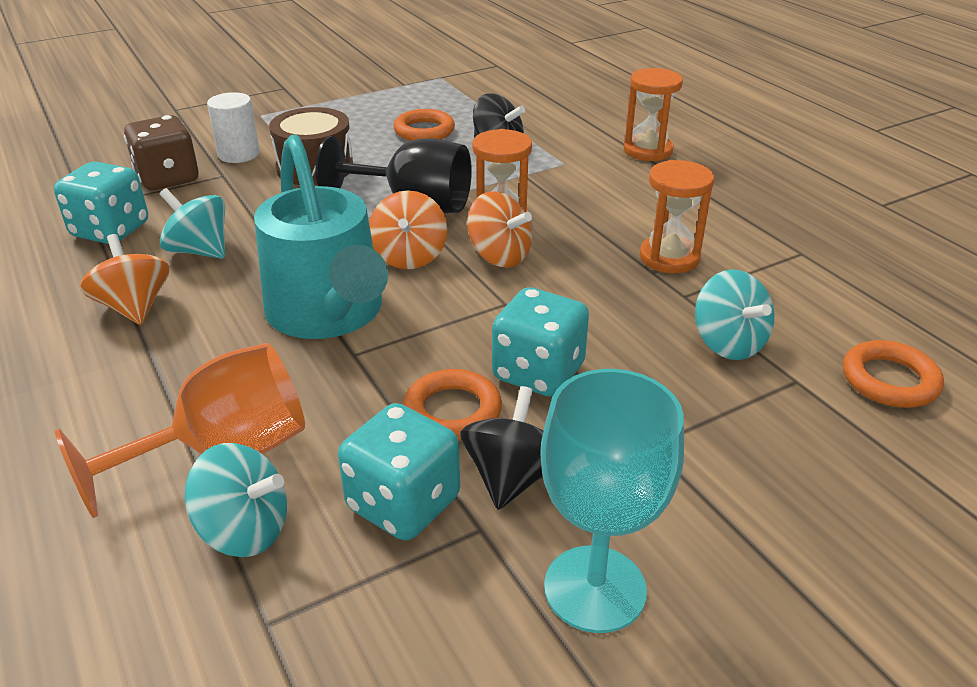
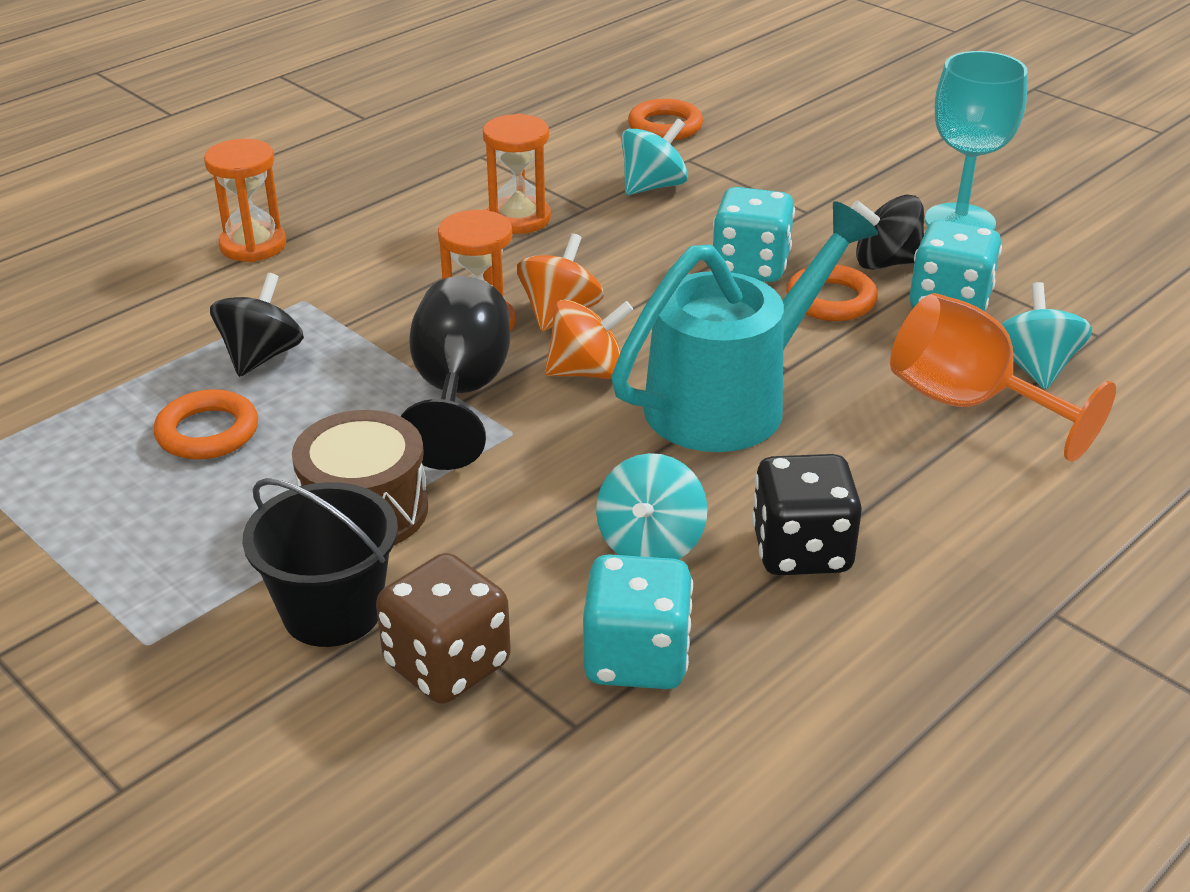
camera: 105 degrees left, 0 degrees up
orange spinning top [80,234,170,325] -> black dice [752,454,862,575]
white cylinder [207,92,260,163] -> black bucket [242,478,398,647]

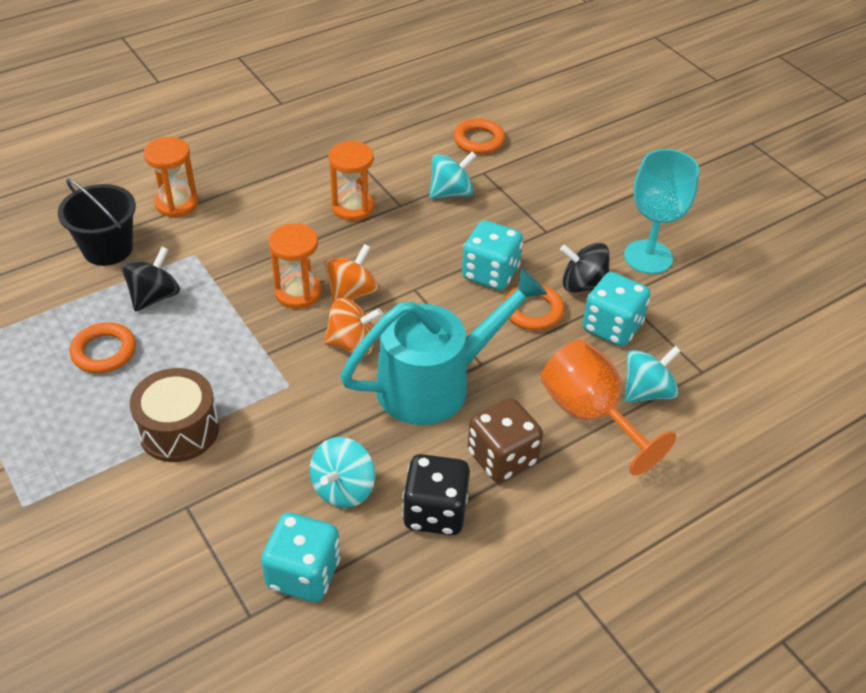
camera: 10 degrees right, 10 degrees up
black bucket [242,478,398,647] -> black bucket moved to [58,178,136,266]
brown dice [376,553,511,704] -> brown dice moved to [468,398,543,482]
black goblet [400,276,511,470] -> none
turquoise spinning top [1001,282,1092,390] -> turquoise spinning top turned 45 degrees clockwise [625,346,681,403]

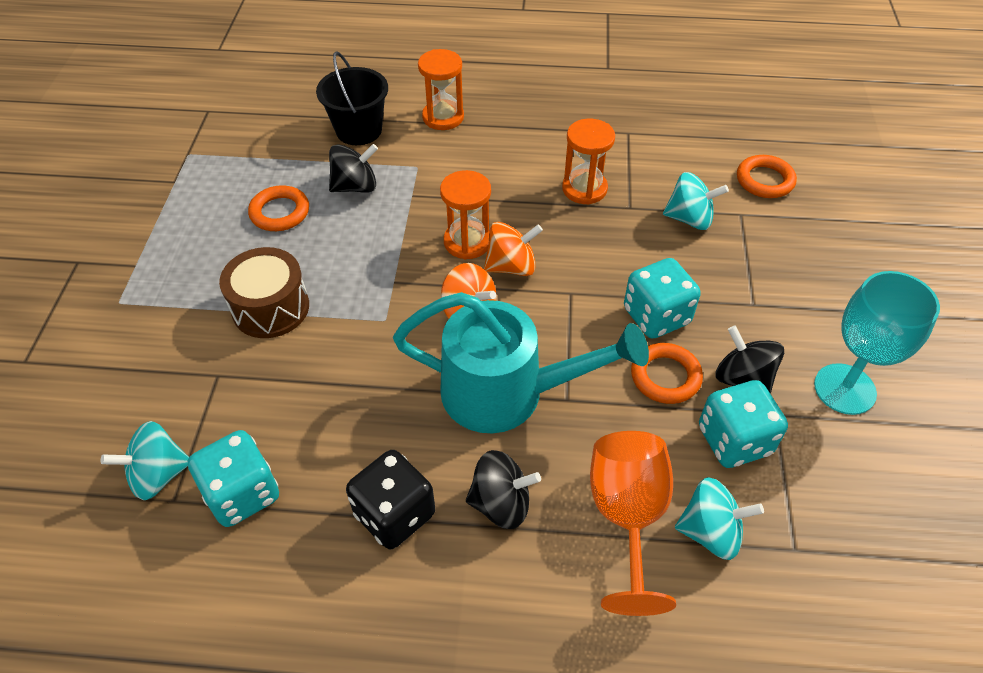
camera: 40 degrees right, 5 degrees up
turquoise spinning top [310,437,375,508] -> turquoise spinning top moved to [101,421,189,500]
brown dice [468,398,543,482] -> black spinning top [466,450,541,529]

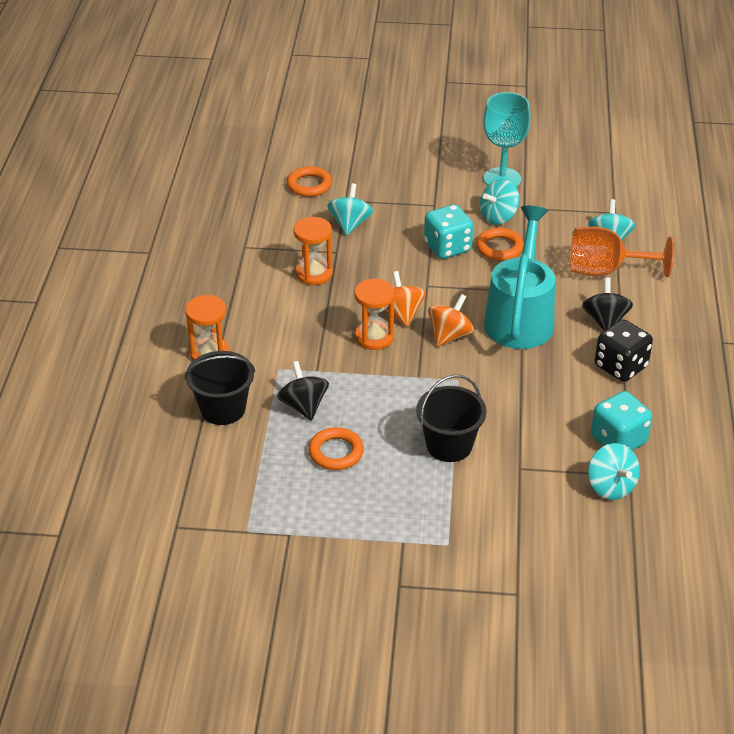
camera: 90 degrees left, 10 degrees down
brown drum [219,247,309,338] -> black bucket [416,375,487,462]
turquoise dice [699,380,788,468] -> none
black spinning top [715,326,784,394] -> turquoise spinning top [480,179,520,225]

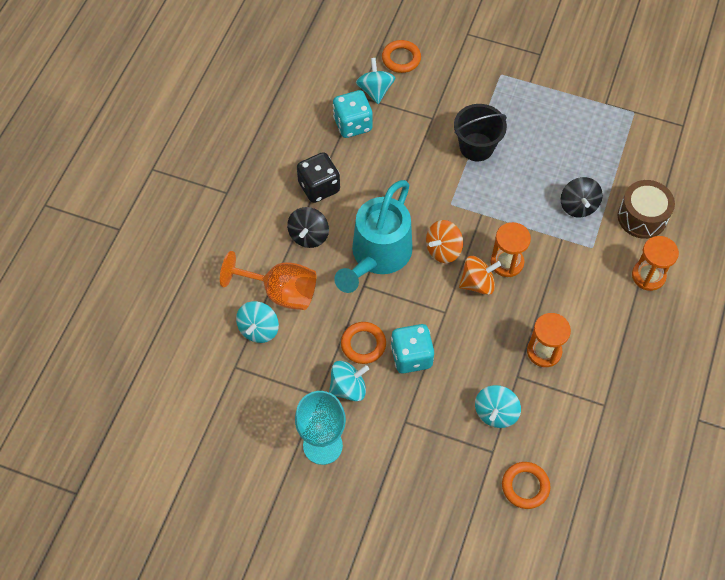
camera: 165 degrees left, 20 degrees up
black bucket [184,351,255,425] -> brown drum [618,180,675,239]
orange ring [308,427,364,470] -> orange ring moved to [382,40,421,73]
orange spinning top [384,271,426,327] -> orange spinning top turned 105 degrees counterclockwise [459,256,501,295]

